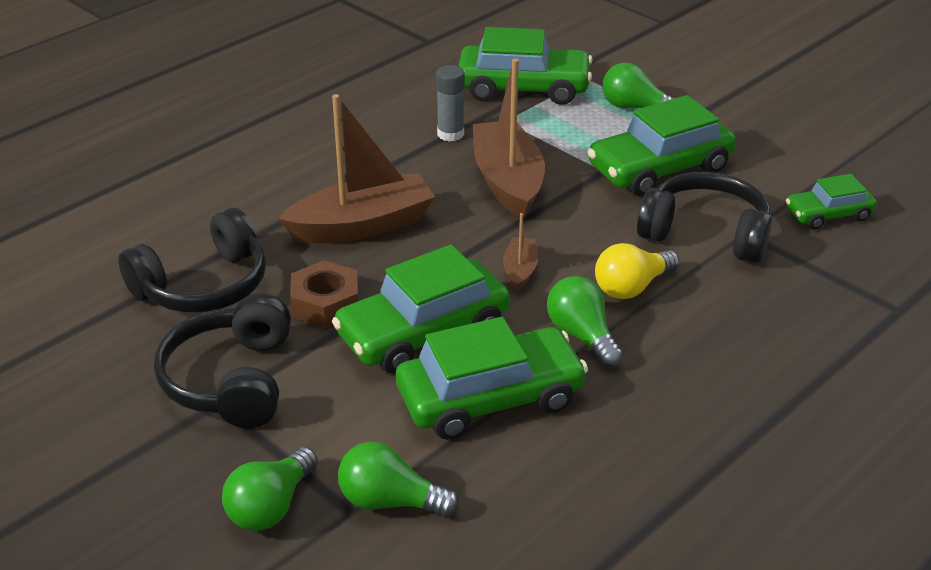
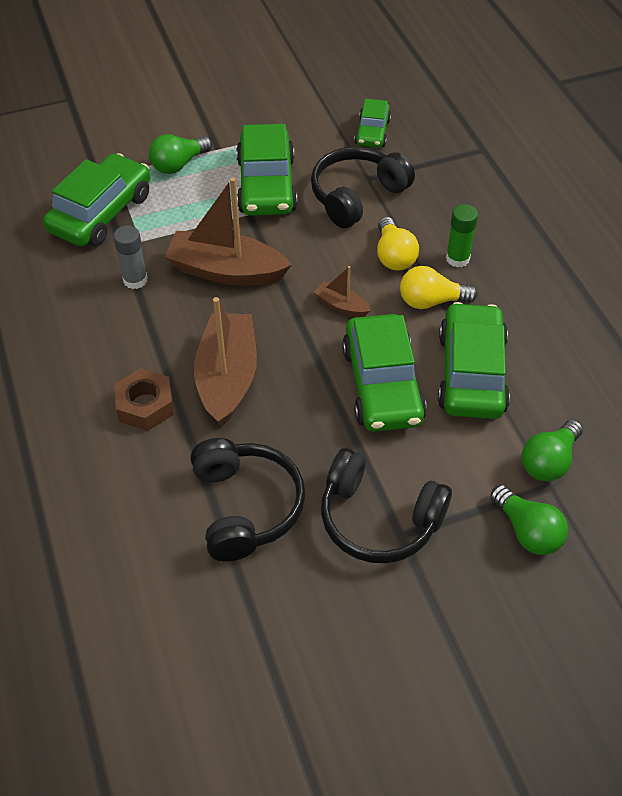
camera: 65 degrees left, 15 degrees up
brown nut [290,260,359,328] -> brown nut moved to [114,368,174,431]
green light bulb [547,276,623,367] -> yellow light bulb [400,266,478,309]
none -> green glue stick [446,204,478,268]

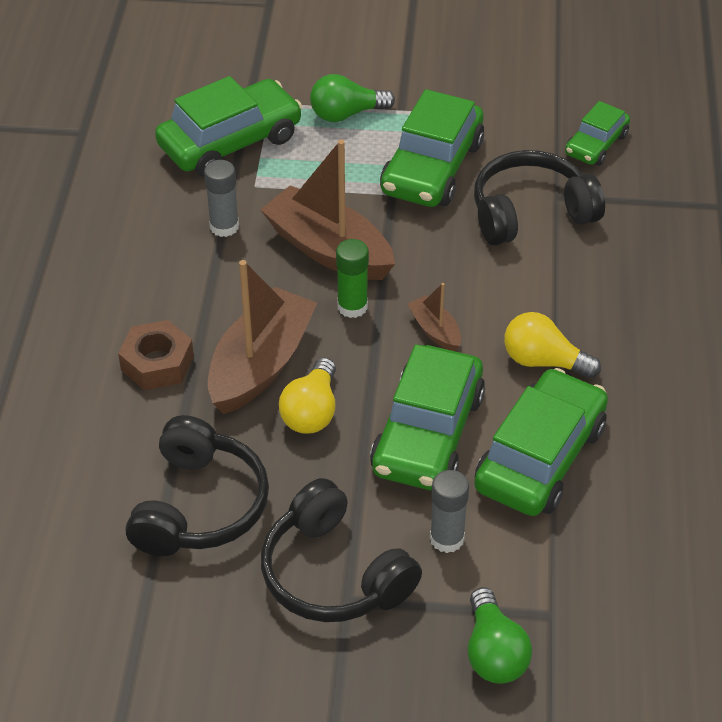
camera: 25 degrees right, 5 degrees down
yellow light bulb [377,217,419,271] -> yellow light bulb moved to [279,358,336,434]
green glue stick [446,204,478,268] -> green glue stick moved to [336,239,369,318]
green light bulb [522,420,583,481] -> none
none -> grey glue stick [430,470,469,553]

